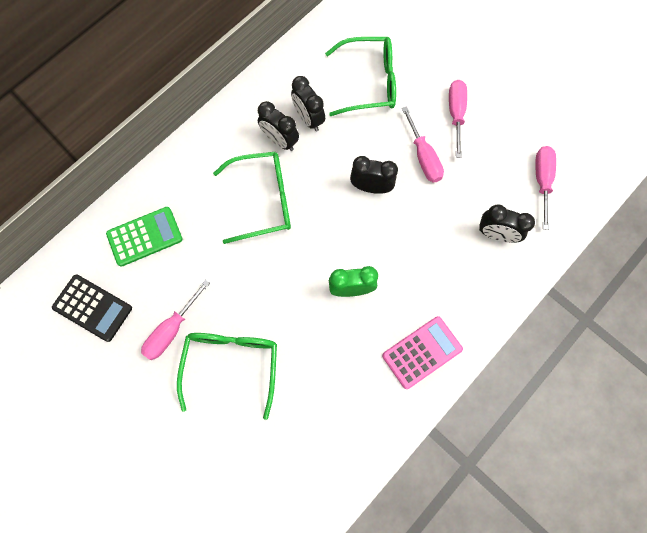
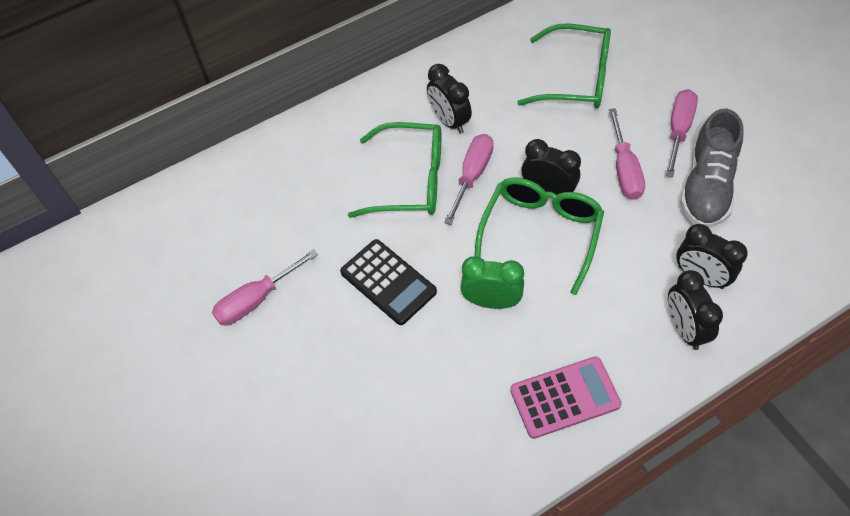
camera: 20 degrees right, 15 degrees down
black calculator [52,274,132,342] -> black calculator moved to [340,239,437,325]
green calculator [106,207,183,267] -> none
green glasses [177,333,277,420] -> green glasses moved to [474,178,604,295]
black clock [291,76,325,131] -> black clock moved to [668,270,723,350]
pink screwdriver [535,146,556,230] -> pink screwdriver moved to [444,134,493,225]
none -> grey shoe [680,109,744,228]

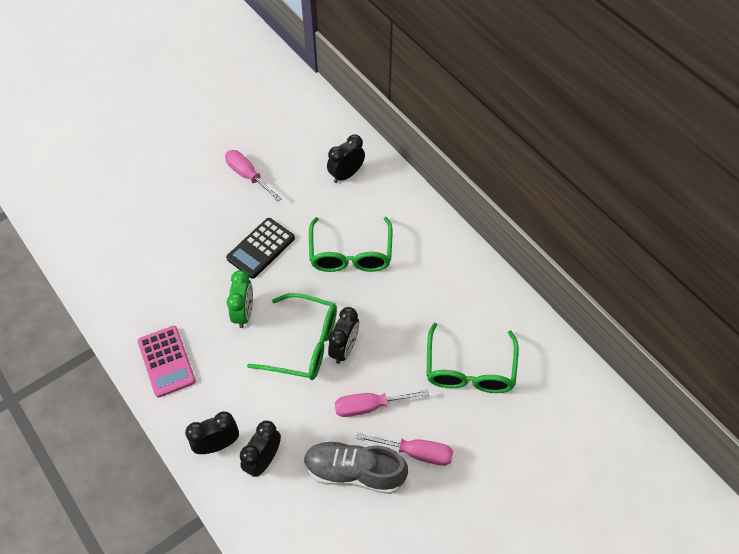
camera: 80 degrees right, 0 degrees up
black clock [427,64,472,134] -> black clock moved to [327,135,365,183]
pink screwdriver [444,134,493,225] -> none

